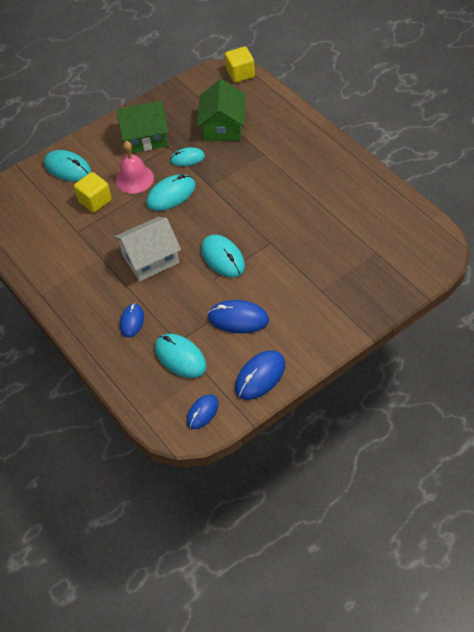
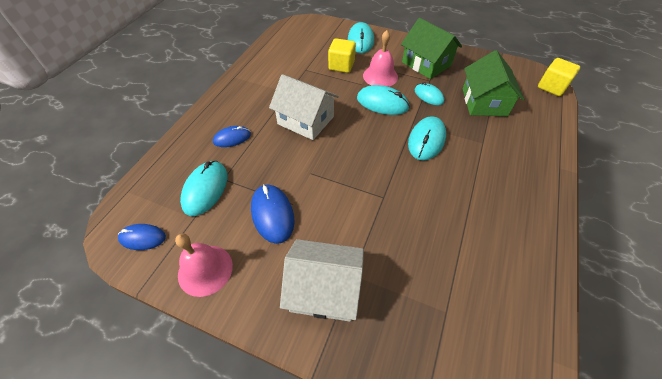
camera: 55 degrees right, 0 degrees up
green house [197,79,246,141] -> green house turned 60 degrees counterclockwise [463,50,524,116]
turquoise mouse [201,235,245,277] -> turquoise mouse moved to [408,116,446,160]
blue mouse [235,350,285,400] -> pink bell [175,234,233,297]
none -> white house [280,239,364,322]

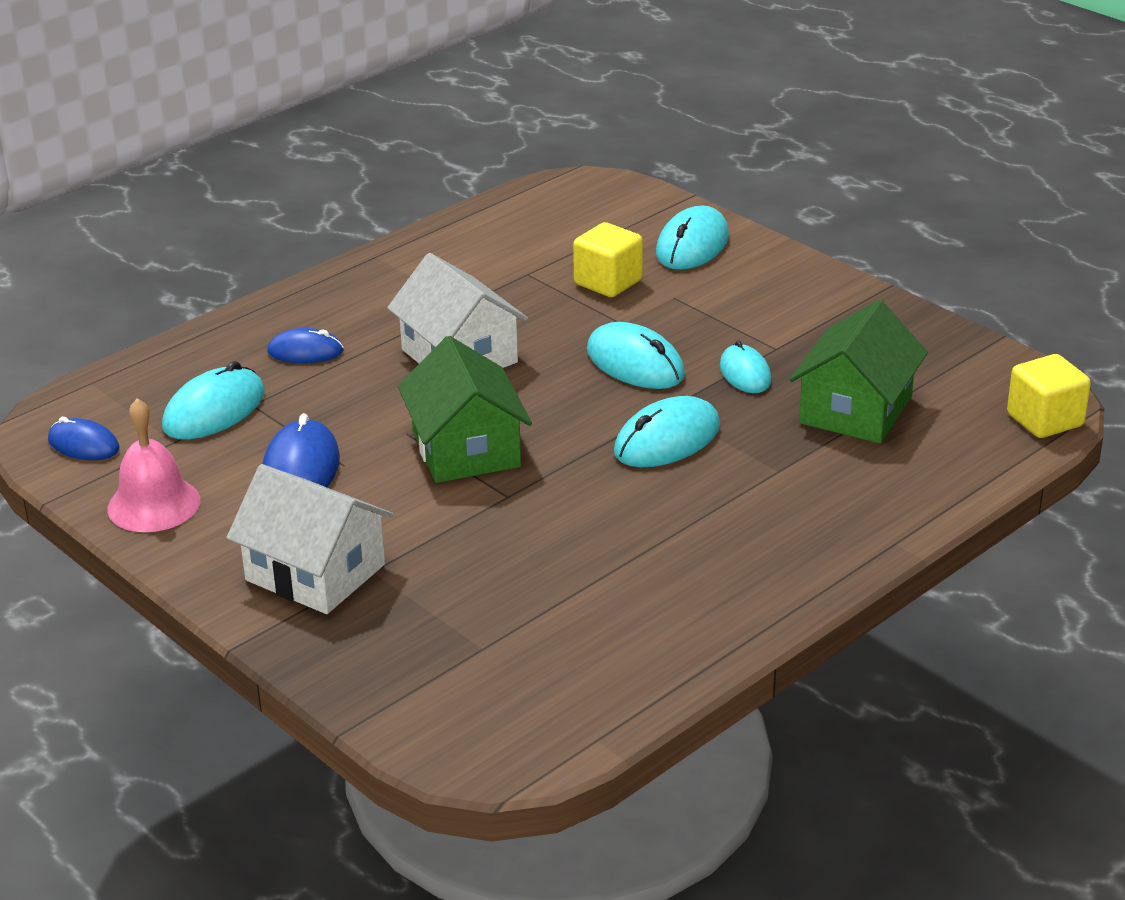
camera: 25 degrees right, 20 degrees down
pink bell [363,30,398,87] -> none
green house [401,18,462,79] -> green house moved to [398,336,532,483]

